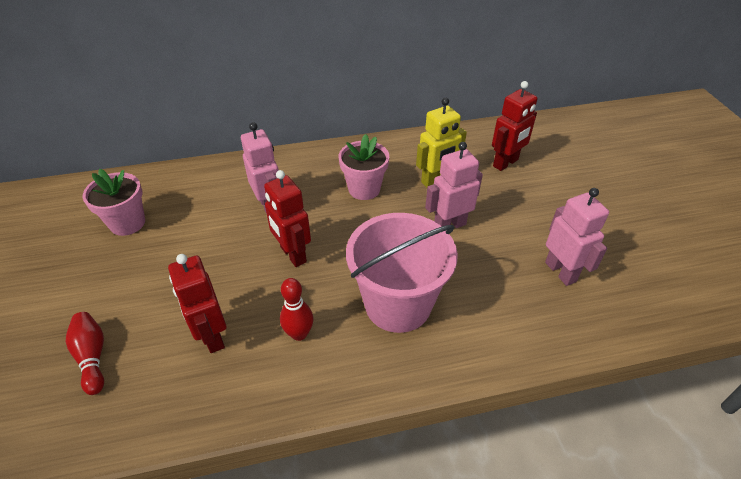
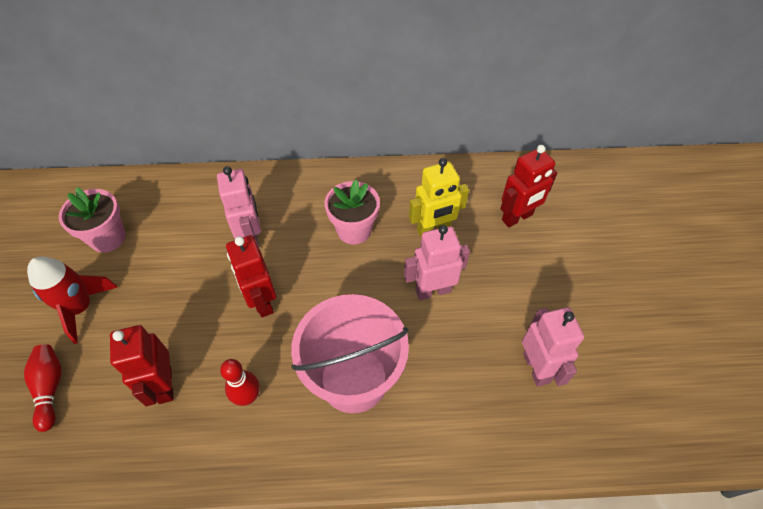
camera: 10 degrees right, 10 degrees up
none -> red rocket [27,256,118,344]

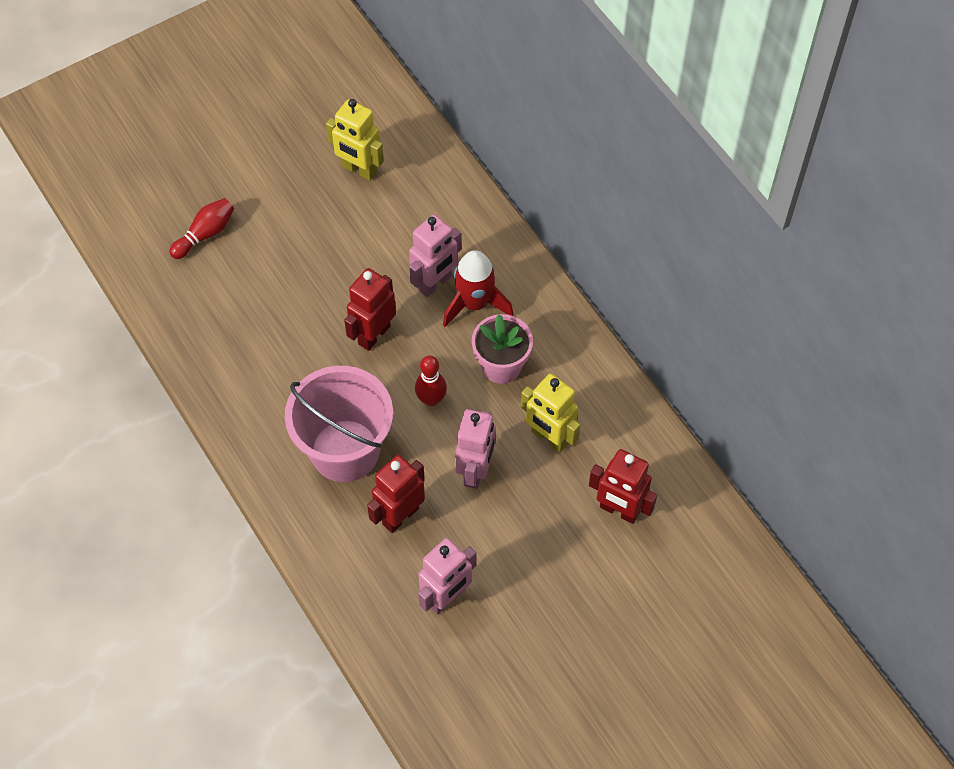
camera: 60 degrees right, 5 degrees up
red rocket [27,256,118,344] -> red rocket moved to [443,250,514,327]
pink flower pot [59,187,126,253] -> yellow robot [326,99,384,181]
red robot [110,325,174,406] -> red robot moved to [367,455,425,533]
red bowling pin [220,359,260,406] -> red bowling pin moved to [415,356,447,407]
pink robot [404,225,470,300] -> pink robot turned 60 degrees clockwise [455,409,495,489]

